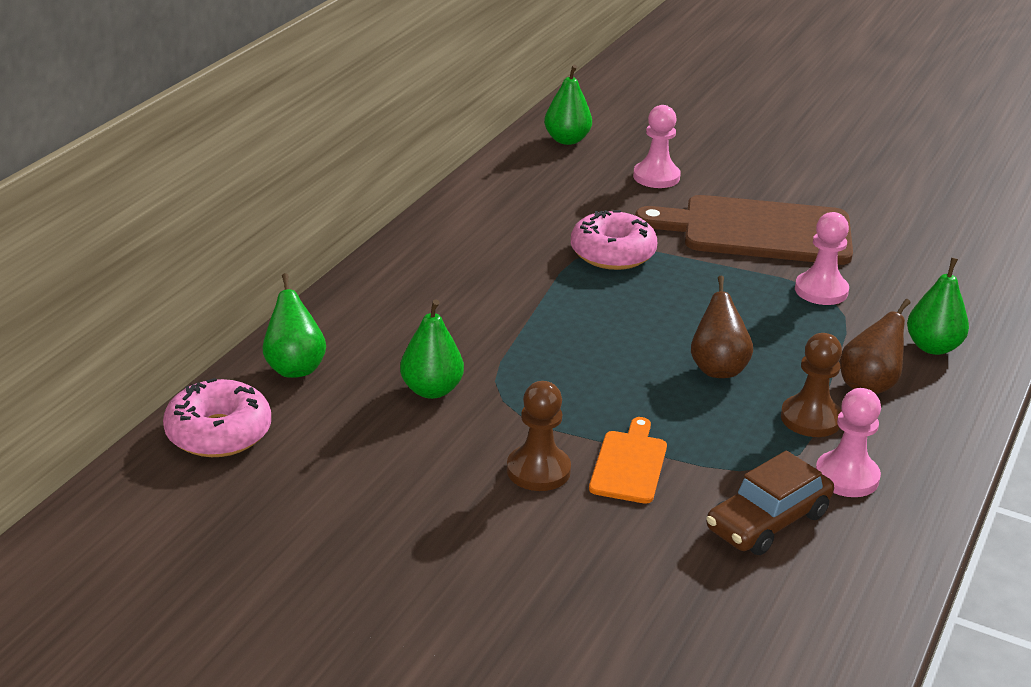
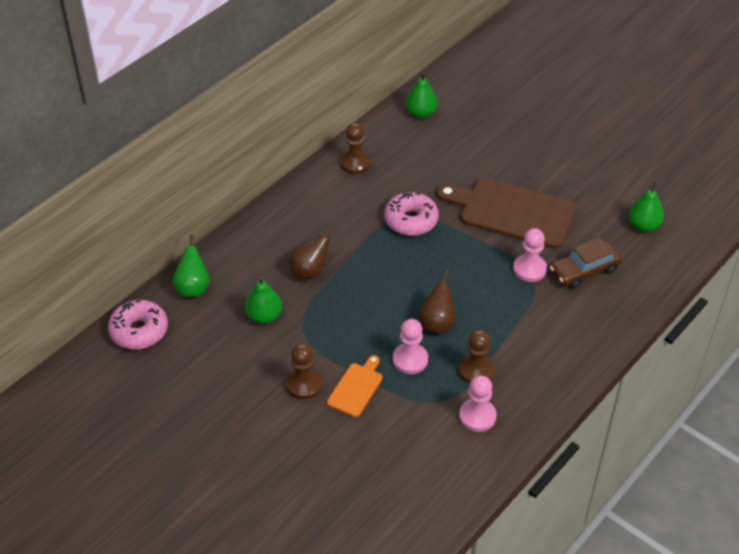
camera: 15 degrees right, 15 degrees up
pink pawn [633,105,681,188] -> pink pawn moved to [393,319,428,374]
brown car [707,451,834,555] -> brown car moved to [550,237,622,289]
brown pear [840,299,911,394] -> brown pear moved to [289,227,337,280]
green pear [907,257,969,355] -> green pear moved to [629,182,664,232]
none -> brown pawn [340,123,371,174]

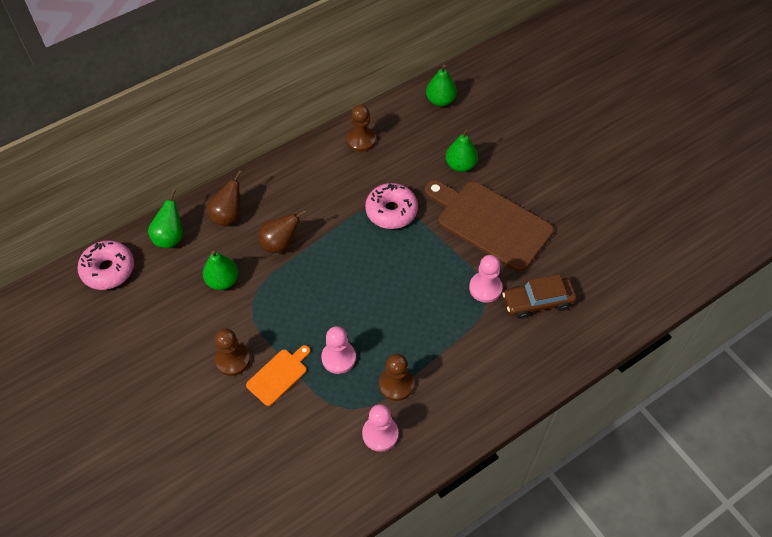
camera: 15 degrees right, 10 degrees up
brown pear [419,270,456,334] -> brown pear moved to [207,170,242,226]
green pear [629,182,664,232] -> green pear moved to [446,128,478,172]

